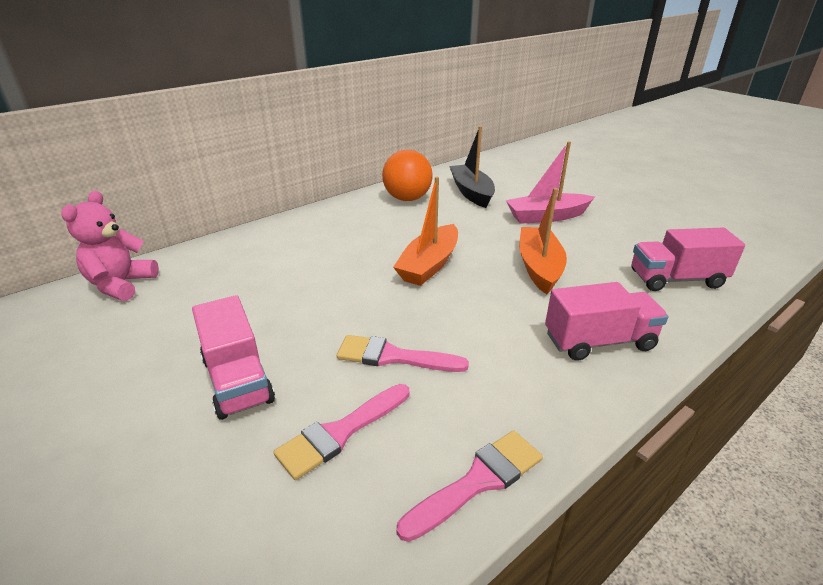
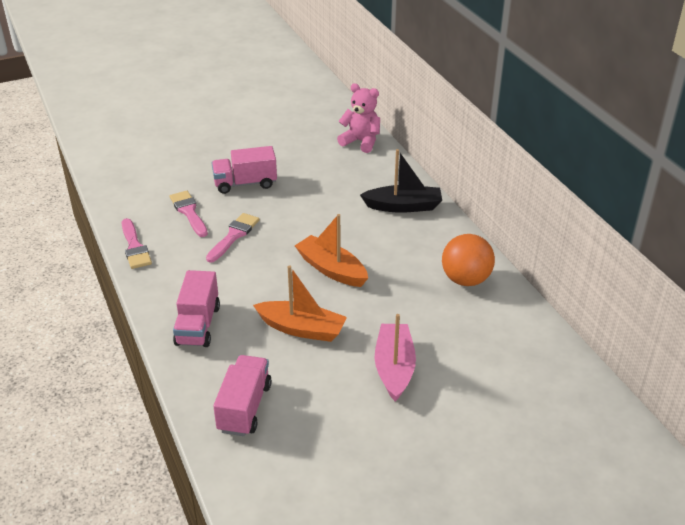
camera: 105 degrees right, 5 degrees up
black boat [449,126,495,208] -> black boat moved to [360,149,442,213]

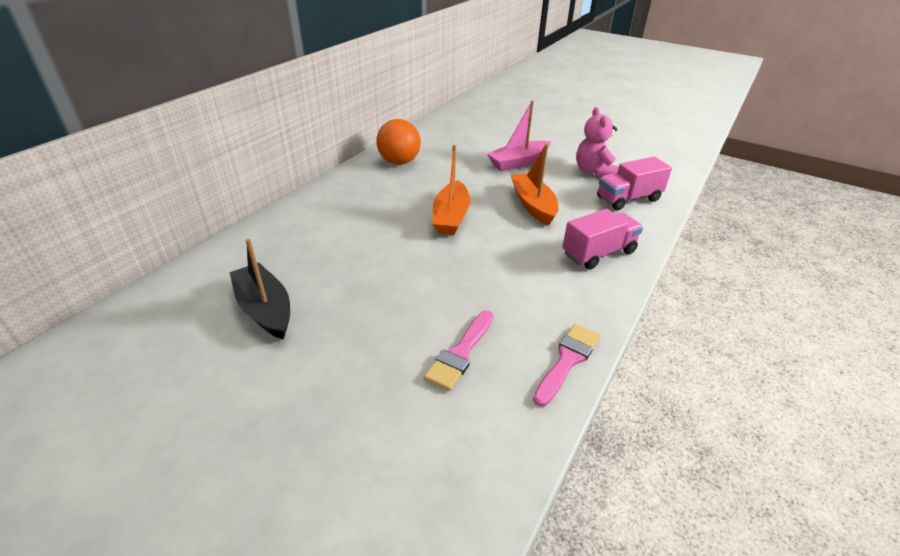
camera: 125 degrees left, 0 degrees up
pink brush [206,213,260,263] -> none
pink truck [212,146,277,194] -> none
pink teddy bear [337,83,380,153] -> pink teddy bear moved to [576,107,618,177]
black boat [360,149,442,213] -> black boat moved to [229,239,290,340]

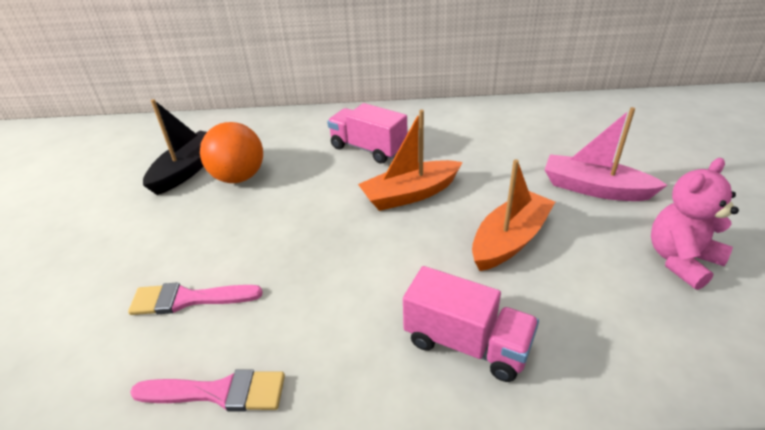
camera: 60 degrees right, 0 degrees up
orange ball [376,119,421,165] -> orange ball moved to [200,122,263,183]
pink truck [597,157,672,210] -> pink truck moved to [327,103,407,164]

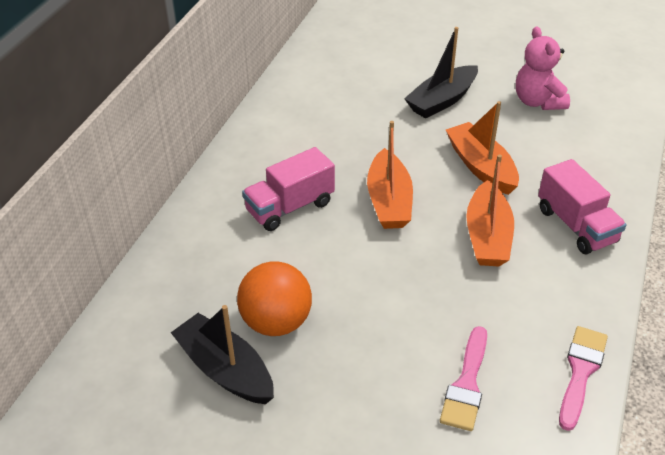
camera: 70 degrees left, 5 degrees up
pink truck [403,266,539,382] -> pink truck turned 105 degrees clockwise [538,159,626,254]
pink boat [544,107,667,201] -> black boat [404,27,478,119]
none -> orange boat [466,154,514,266]

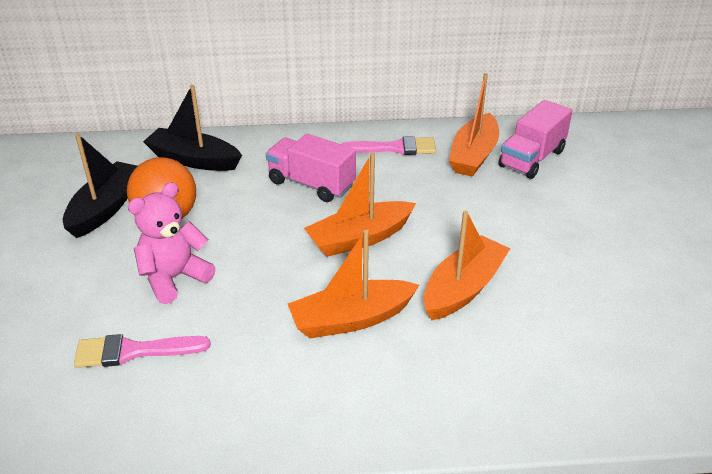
camera: 65 degrees right, 5 degrees down
black boat [404,27,478,119] -> black boat moved to [143,85,242,171]
pink teddy bear [516,26,570,110] -> pink teddy bear moved to [128,182,215,304]
pink truck [538,159,626,254] -> pink truck moved to [499,100,573,179]
pink brush [559,326,608,431] -> pink brush moved to [341,136,436,155]
none -> orange boat [449,73,499,177]

